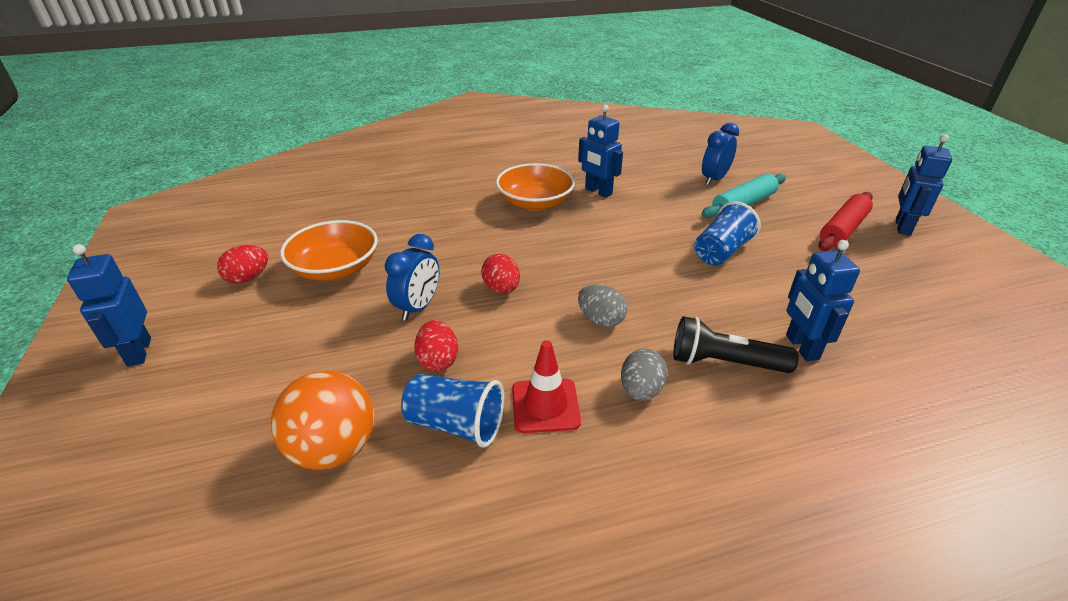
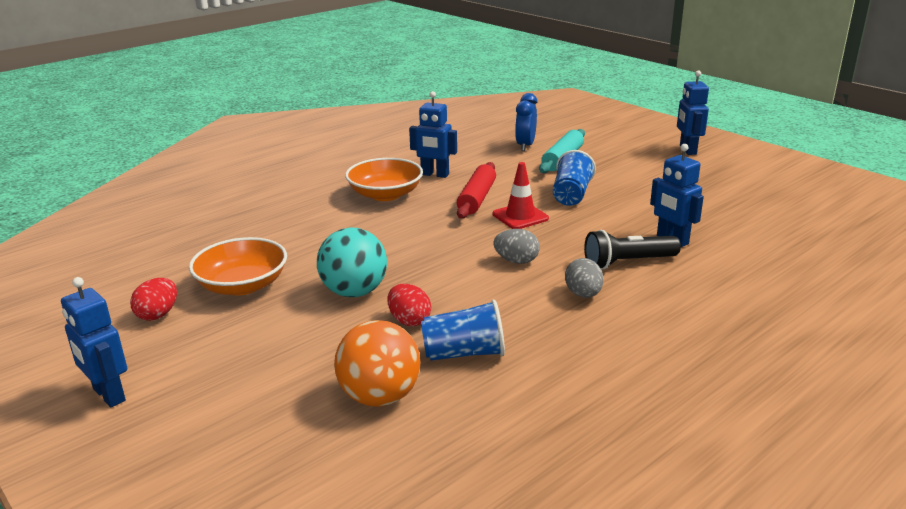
camera: 25 degrees left, 10 degrees down
blue clock [385,234,439,321] -> turquoise ball [317,227,387,297]
red egg [481,254,520,293] -> none
red traffic cone [512,340,581,433] -> red traffic cone moved to [493,162,549,229]
red rolling pin [818,192,873,251] -> red rolling pin moved to [457,162,496,219]

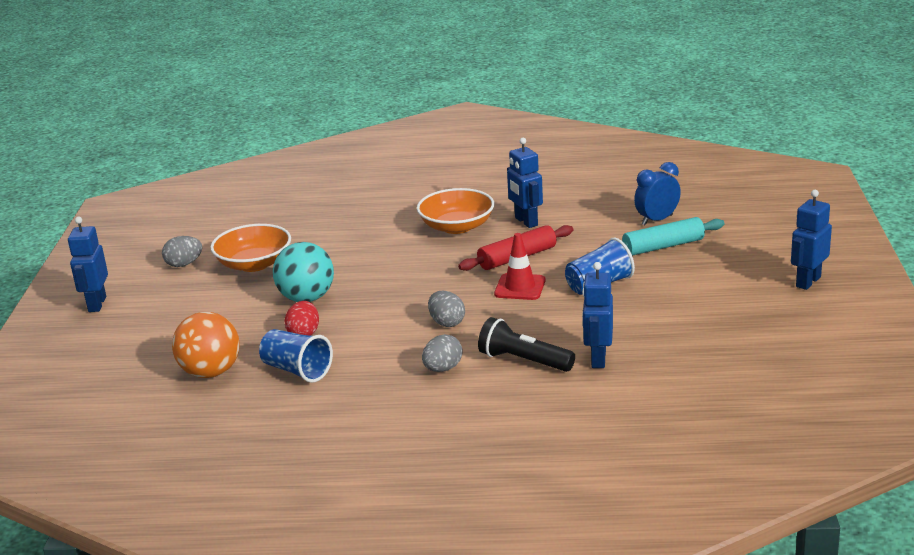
camera: 45 degrees right, 0 degrees up
red egg [130,278,177,321] -> grey egg [162,236,202,267]

